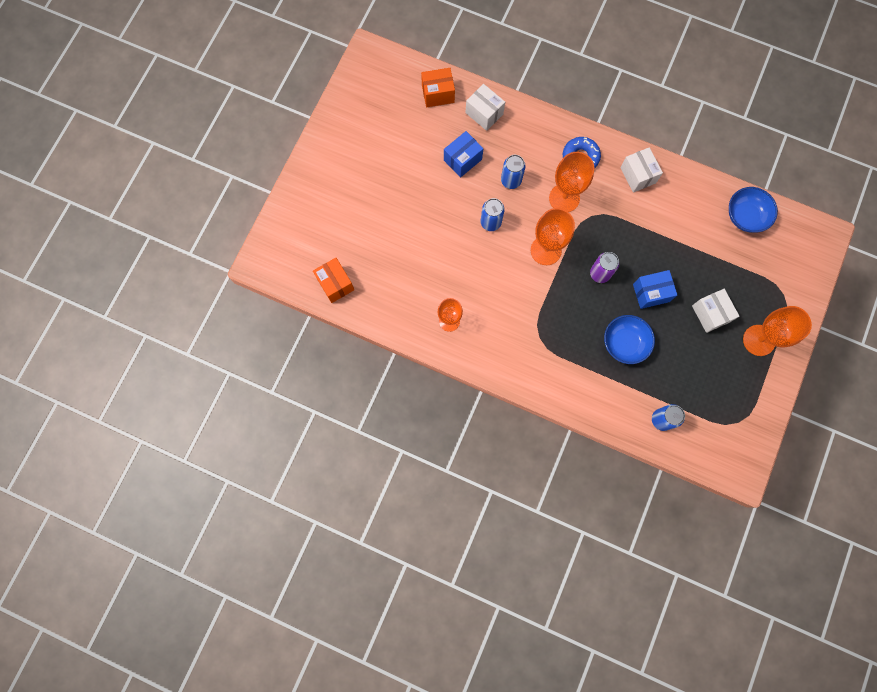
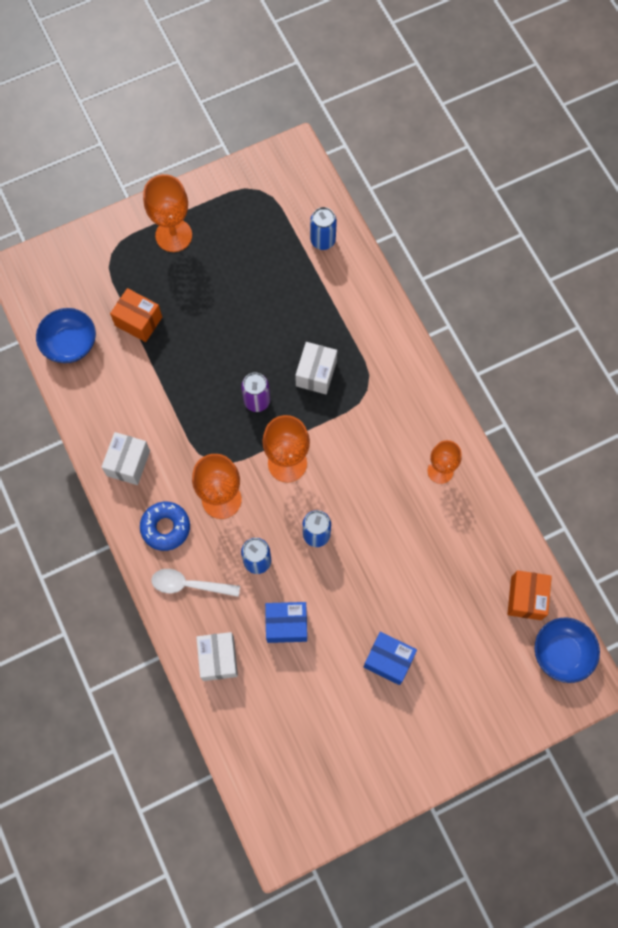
camera: 140 degrees left, 5 degrees down
orange box [421,68,455,107] -> orange box moved to [110,288,162,342]
blue bowl [604,315,655,364] -> blue bowl moved to [535,617,600,683]
blue box [633,270,677,309] -> blue box moved to [363,632,417,685]
white box [692,289,739,333] -> white box moved to [295,342,337,394]
none -> white spoon [151,569,240,597]

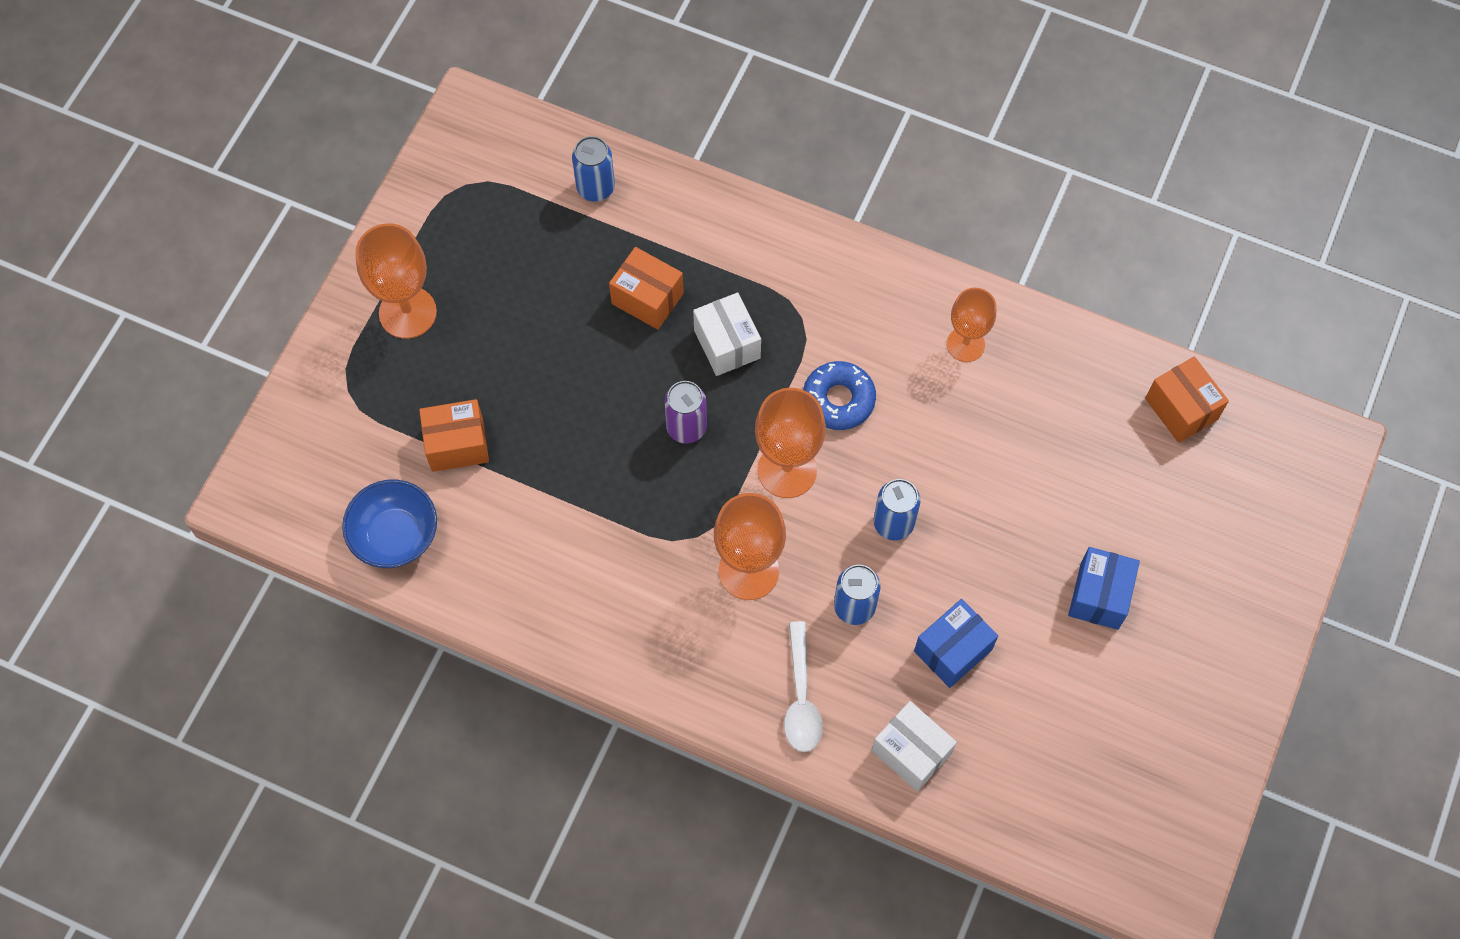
camera: 40 degrees left, 5 degrees down
white box [101,432,150,485] -> none
blue donut [140,502,190,551] -> blue donut moved to [803,361,876,430]
white spoon [151,569,240,597] -> white spoon turned 60 degrees counterclockwise [784,621,823,752]
blue box [363,632,417,685] -> blue box turned 60 degrees counterclockwise [1068,547,1140,630]
blue bowl [535,617,600,683] -> none
none -> orange box [609,247,684,330]

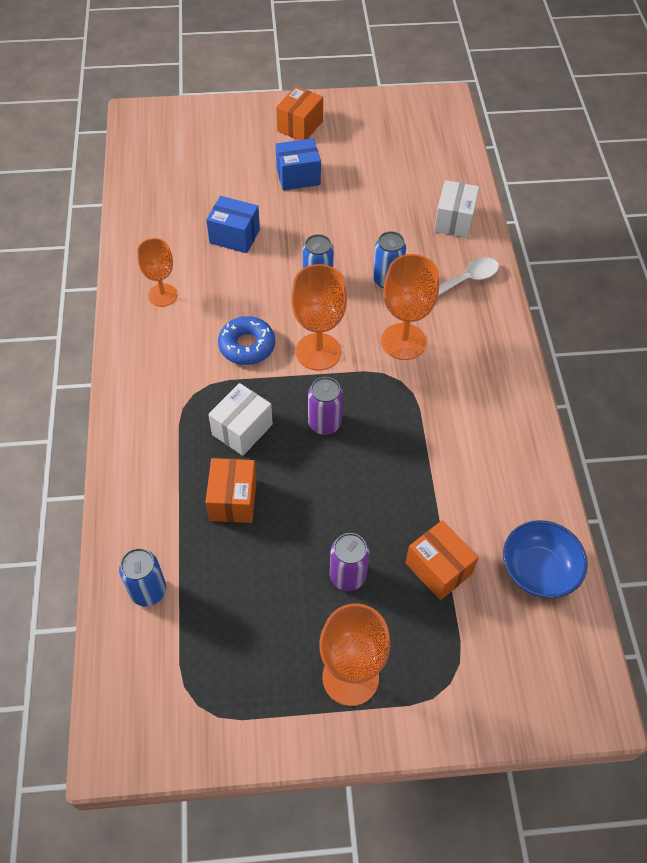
camera: 120 degrees left, 10 degrees down
blue box [914,599,998,688] -> blue box moved to [206,196,260,253]
orange box [1145,357,1229,443] -> orange box moved to [276,86,323,140]
none -> purple can [330,533,369,591]

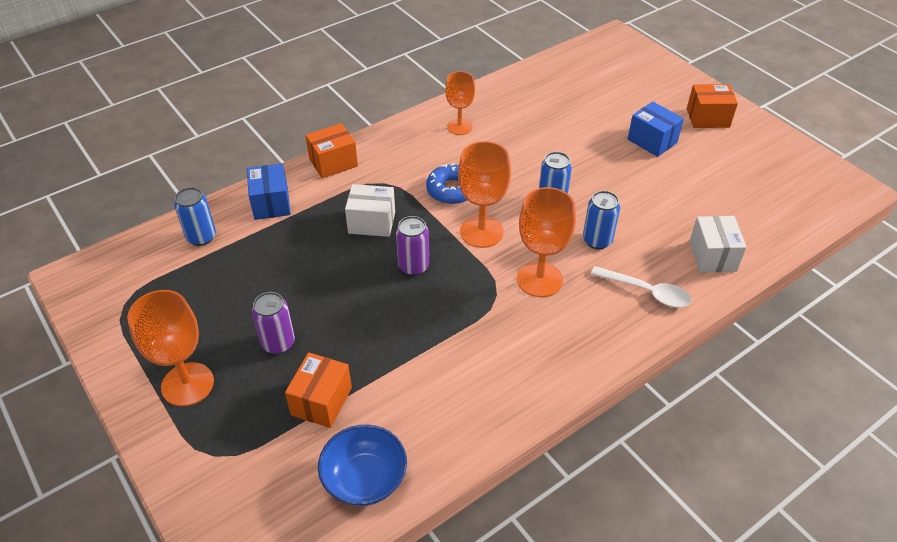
camera: 60 degrees right, 10 degrees down
blue box [206,196,260,253] -> blue box moved to [247,163,291,220]
orange box [206,458,257,523] -> orange box moved to [305,123,358,178]
white box [434,180,479,238] -> white box turned 75 degrees counterclockwise [689,216,747,273]

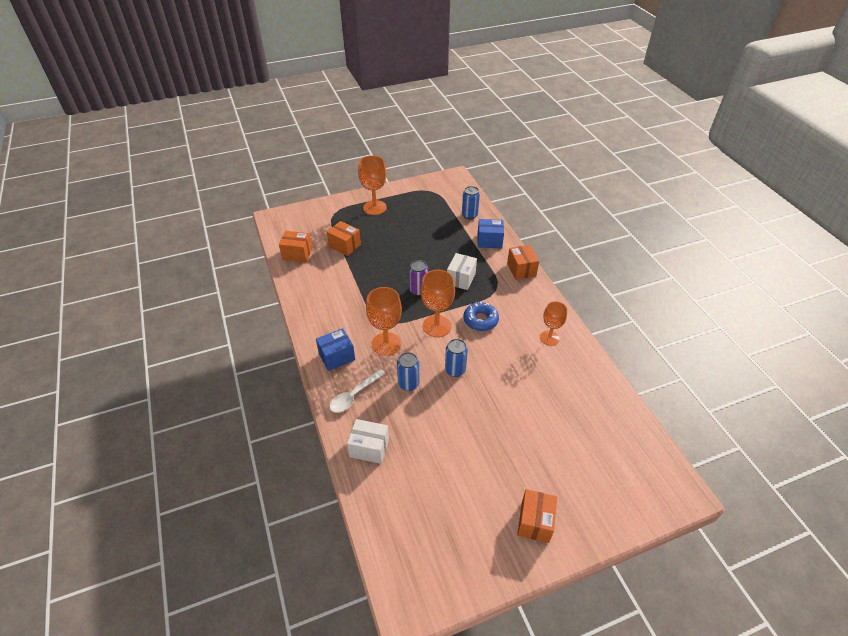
camera: 105 degrees right, 0 degrees up
purple can [252,292,295,354] -> none
blue bowl [318,424,407,506] -> orange box [279,231,312,262]
blue box [628,101,684,157] -> blue box moved to [316,328,355,371]

